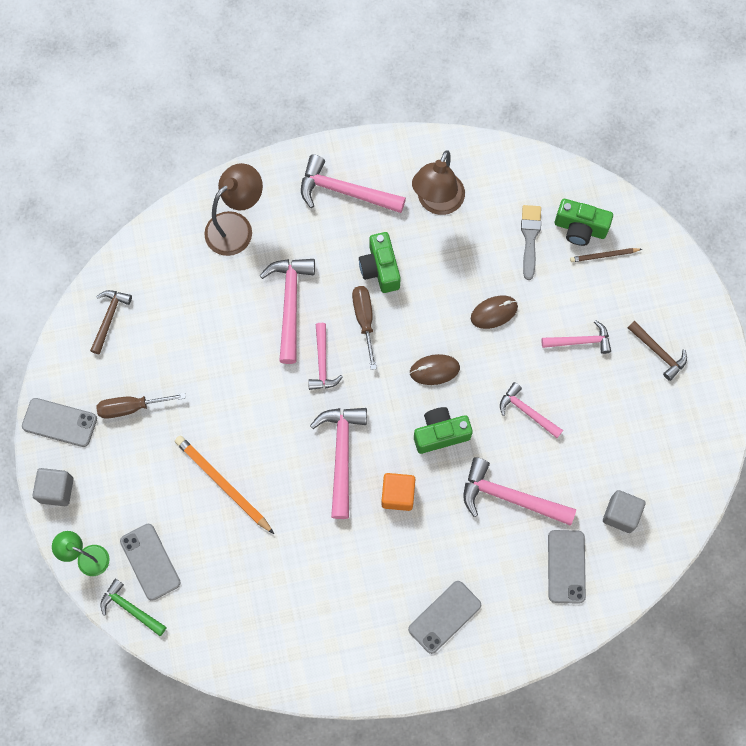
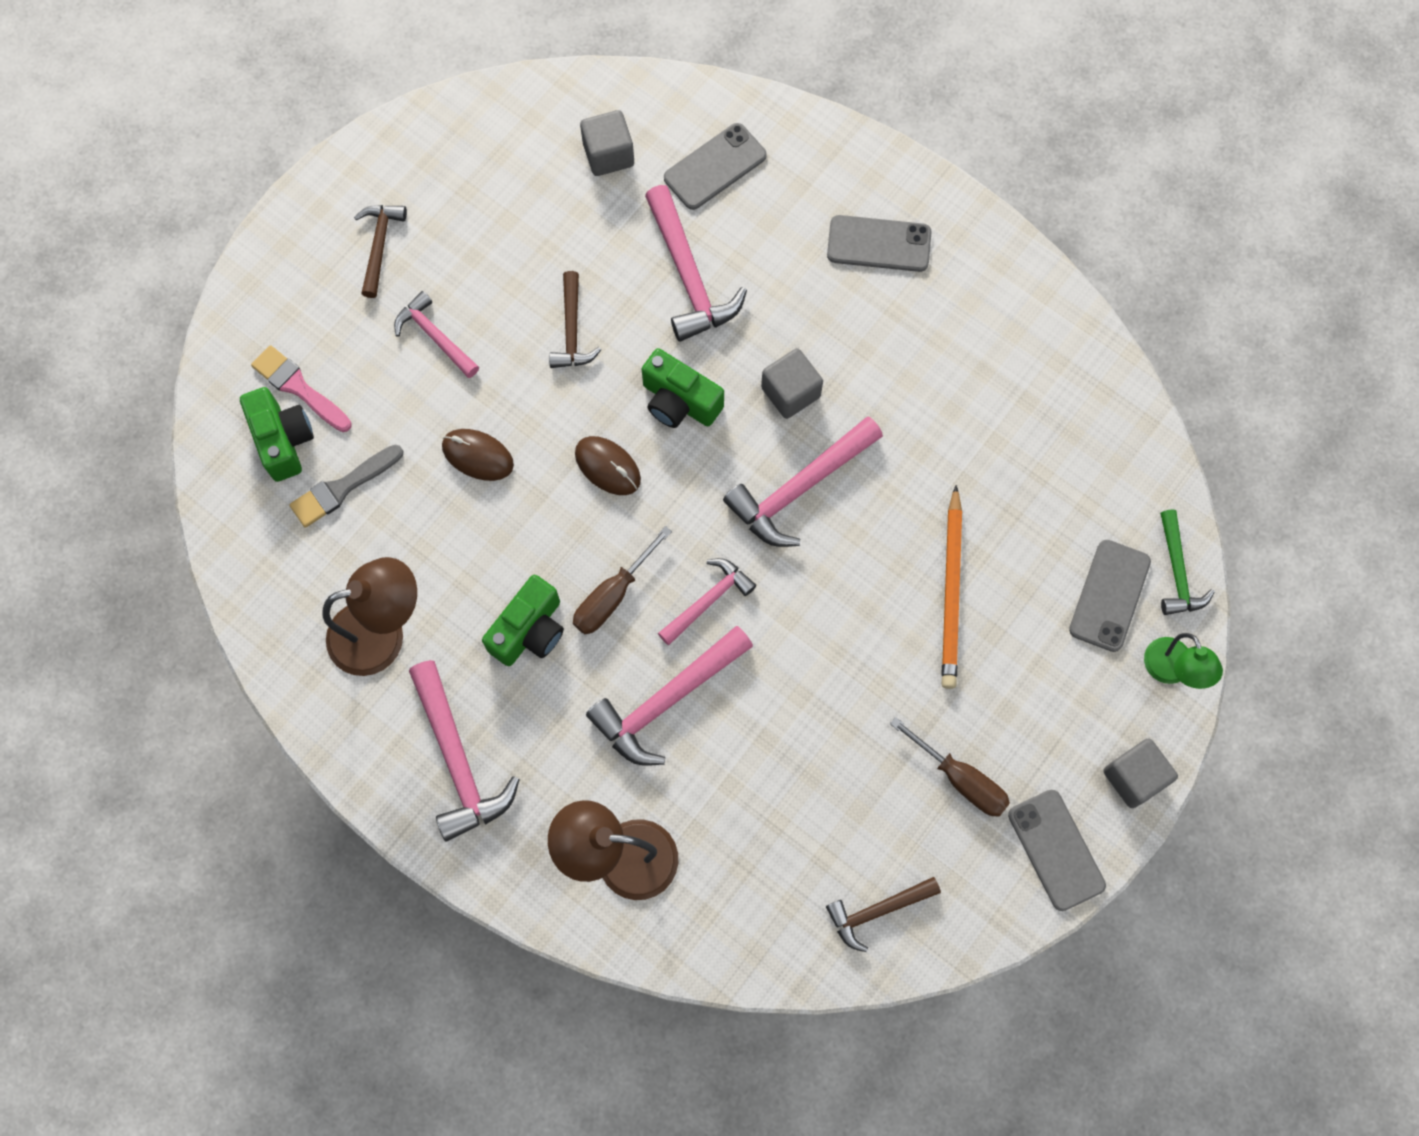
camera: 130 degrees left, 0 degrees up
orange cube [381,473,415,511] -> grey cube [761,348,823,419]
pink hammer [500,382,563,438] -> brown hammer [549,271,601,368]
brown pencil [570,248,642,262] -> pink brush [251,345,352,432]

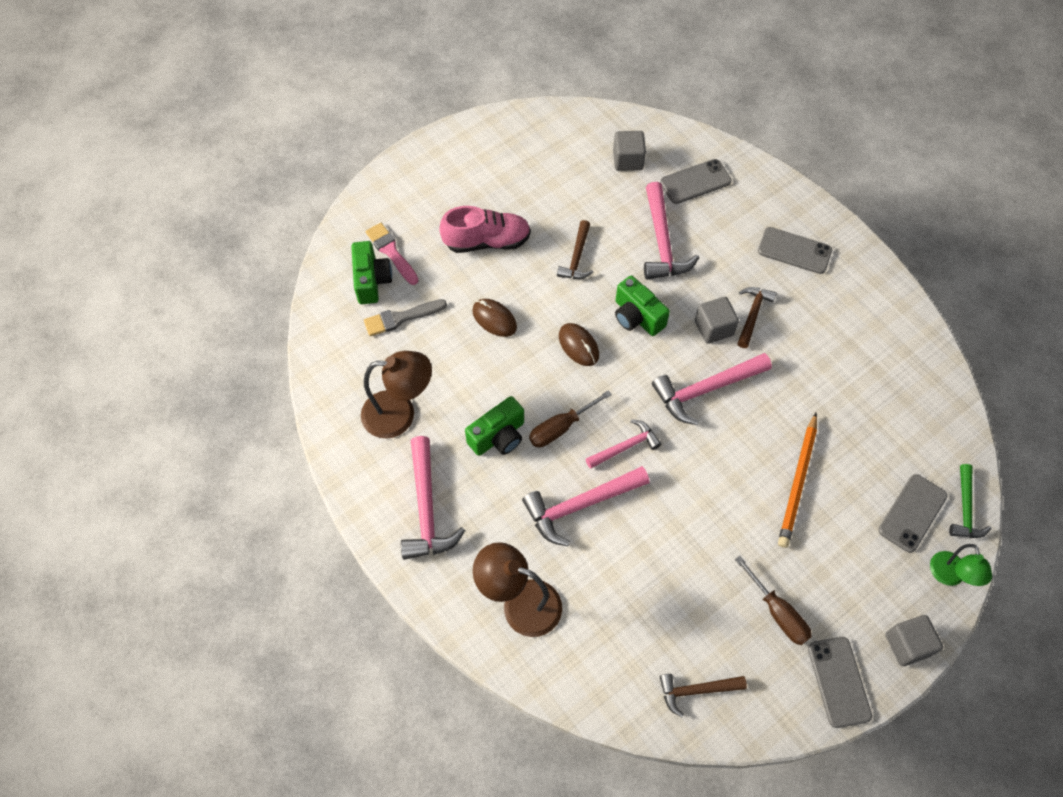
camera: 15 degrees right, 10 degrees down
brown hammer [354,205,407,298] -> brown hammer moved to [737,287,777,348]
pink hammer [394,291,479,378] -> pink shoe [439,206,531,253]

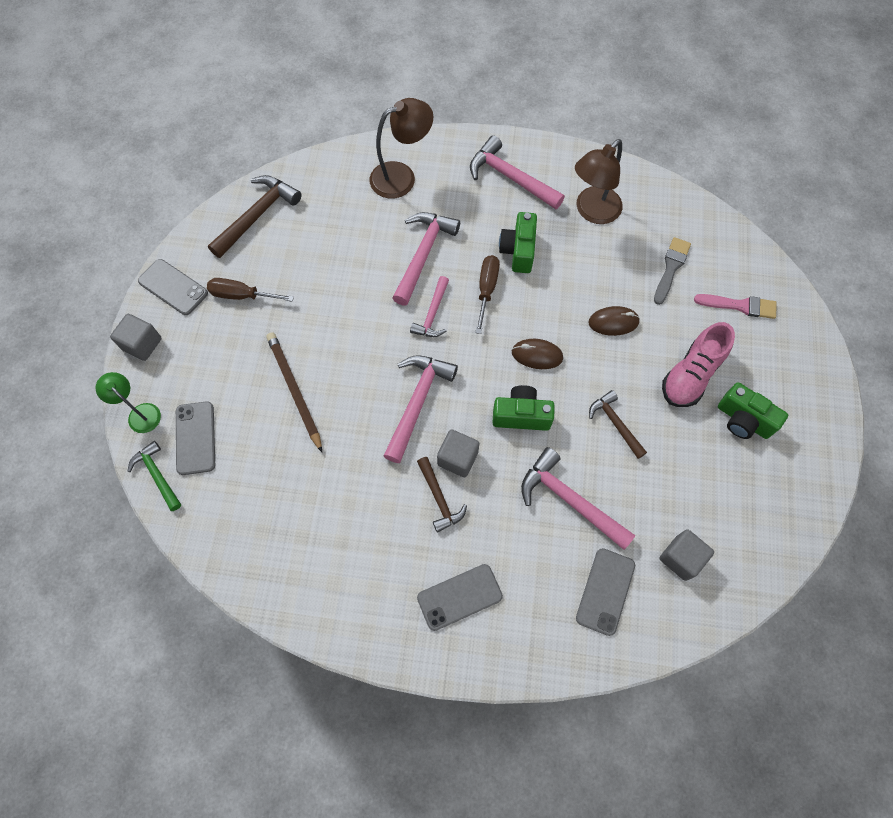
camera: 135 degrees right, 5 degrees up
green camera [351,241,392,304] -> green camera moved to [718,382,788,439]
brown hammer [660,674,747,717] -> brown hammer [208,175,301,258], size x1.61
orange pencil [778,413,817,548] -> brown pencil [266,332,322,452]

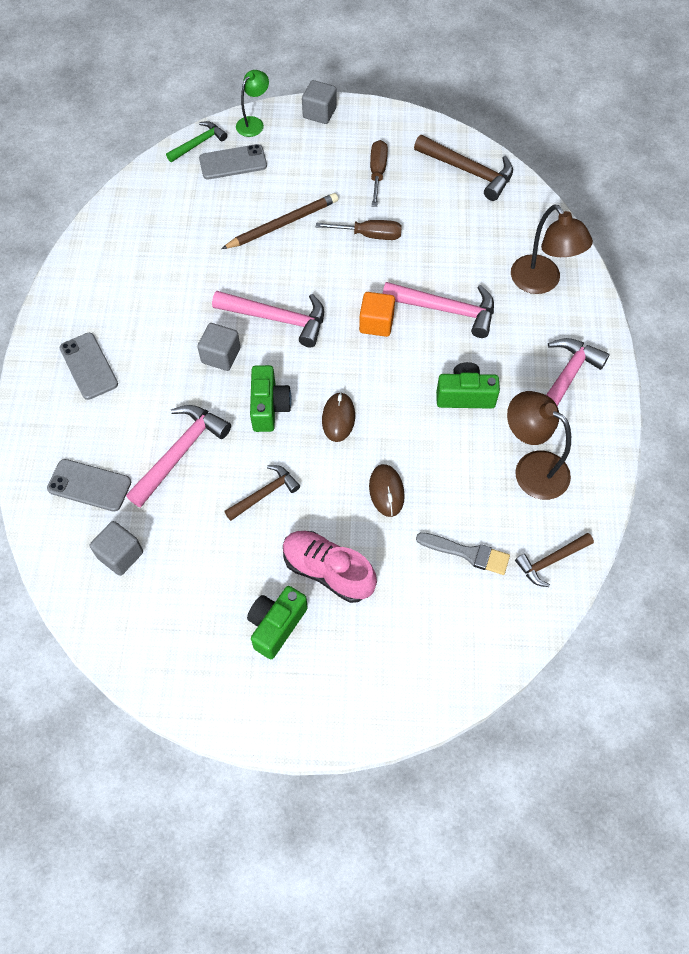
camera: 85 degrees right, 5 degrees down
grey phone [138,259,208,315] -> none
pink hammer [410,276,449,337] -> orange cube [359,292,395,337]
brown hammer [417,457,467,532] -> brown hammer moved to [515,533,594,587]
brown screwdriver [475,255,500,334] -> brown screwdriver moved to [316,220,402,240]
pink brush [694,294,776,319] -> none

